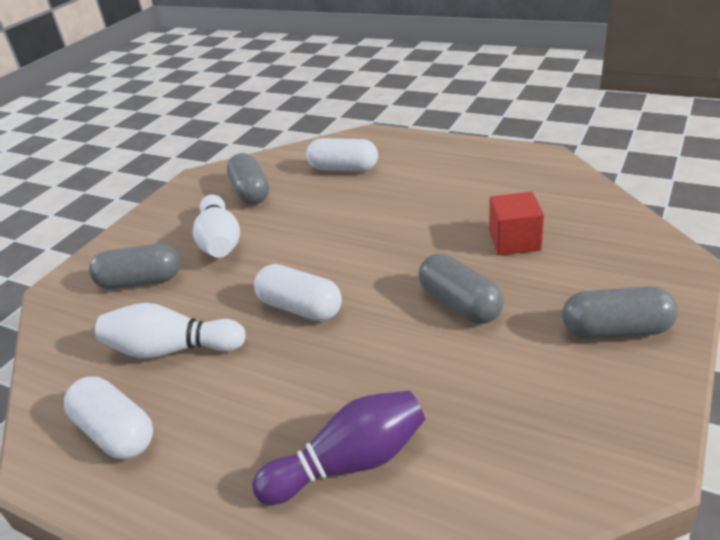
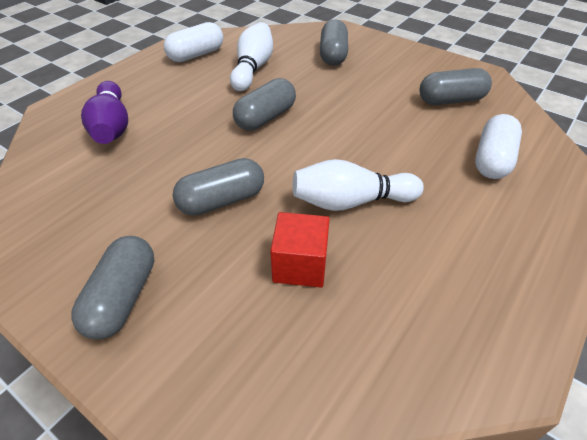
camera: 95 degrees right, 10 degrees up
white bowling pin [193,194,240,258] -> white bowling pin moved to [293,159,424,211]
white capsule [254,264,342,321] -> grey capsule [233,78,296,130]

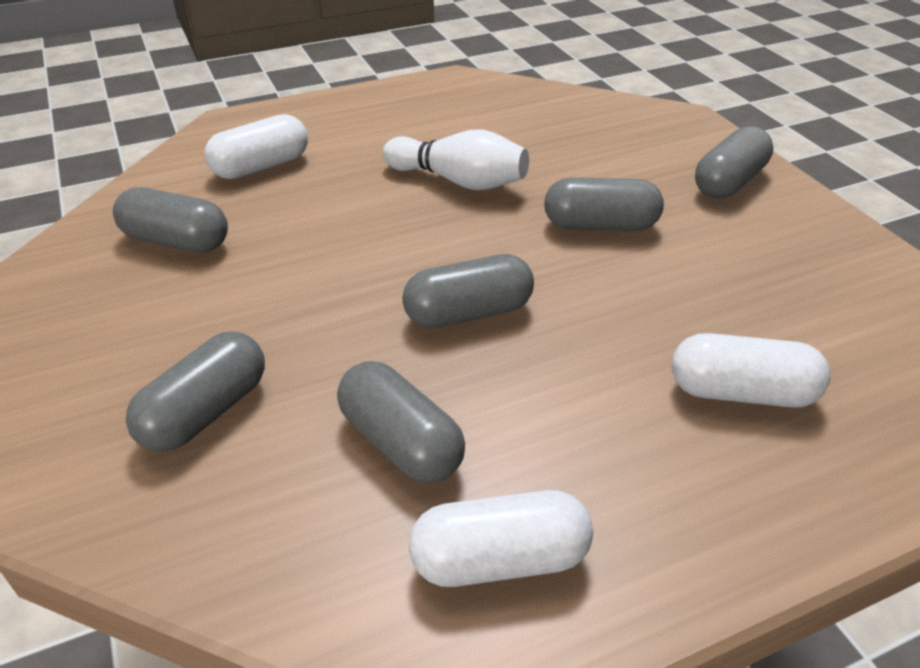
camera: 150 degrees left, 5 degrees down
purple bowling pin [81,81,128,144] -> white capsule [672,333,831,408]
white bowling pin [230,22,273,91] -> grey capsule [337,361,465,483]
red cube [270,212,330,287] -> none

